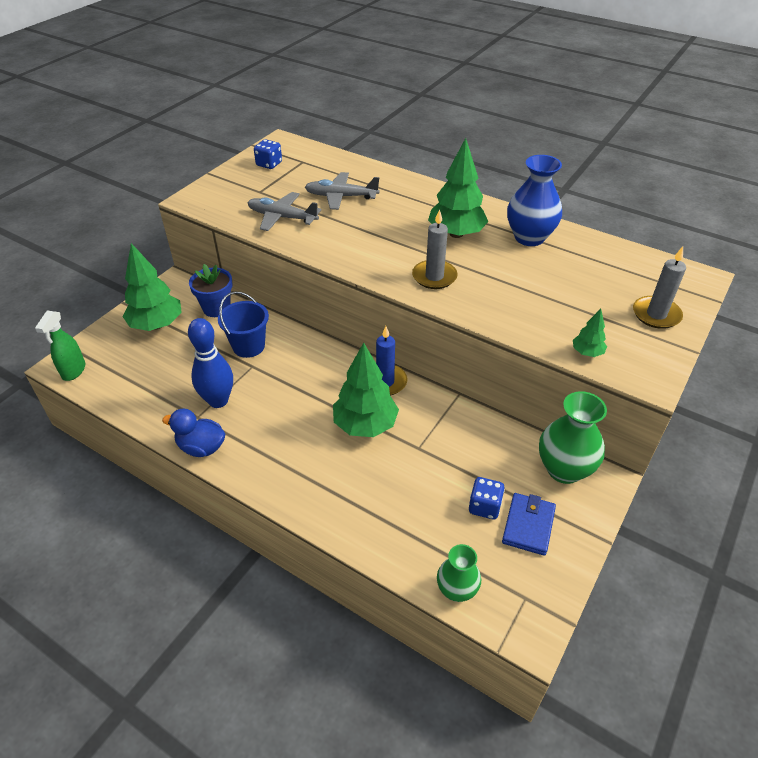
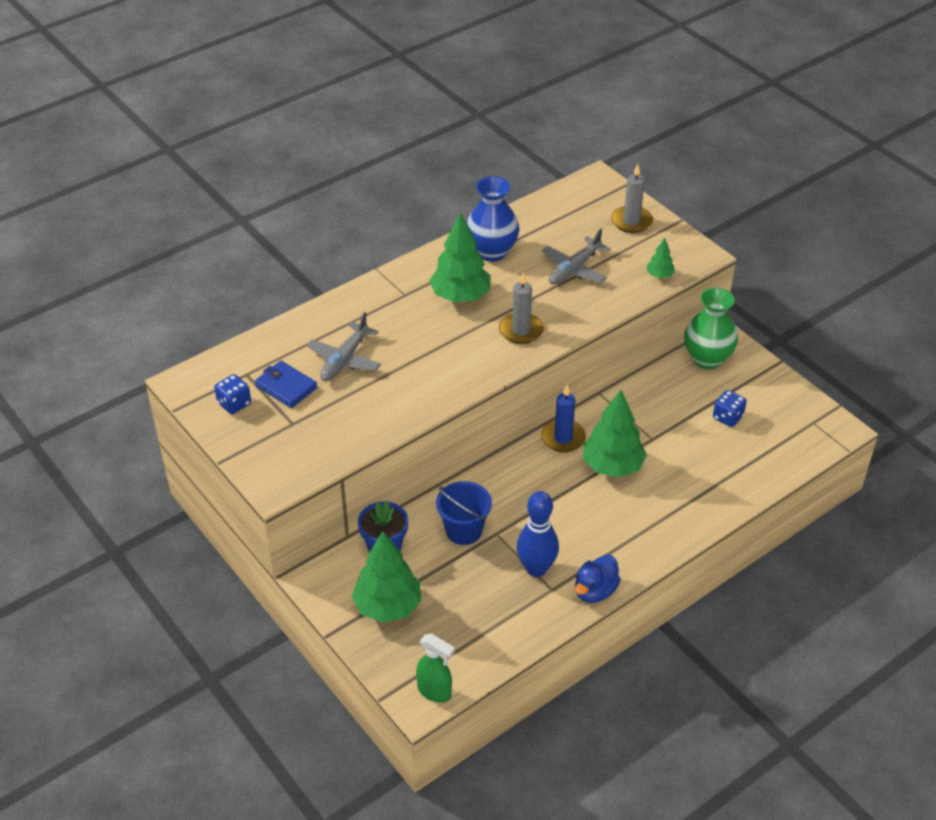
camera: 70 degrees left, 0 degrees up
grey plane [248,192,321,231] -> grey plane moved to [542,229,611,285]
green vase [437,544,481,602] -> none
blue wallet [502,493,556,556] -> blue wallet moved to [255,361,317,408]

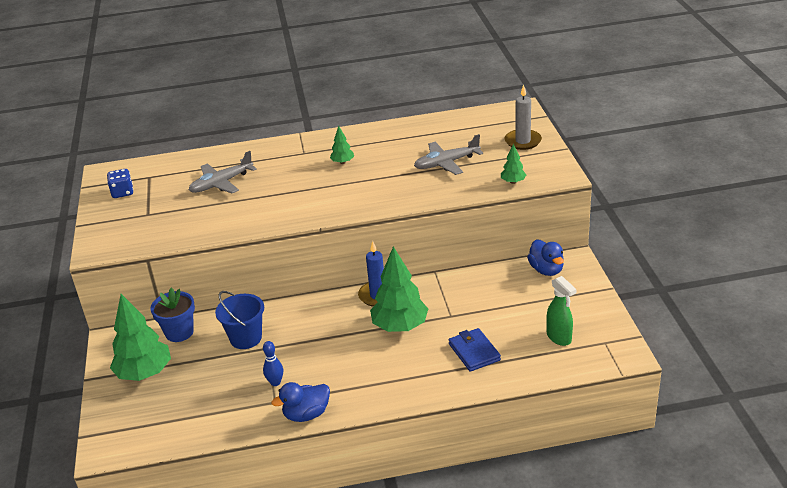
camera: 30 degrees right, 10 degrees down
blue wallet [255,361,317,408] -> blue wallet moved to [449,328,501,372]
green spray bottle [416,634,455,703] -> green spray bottle moved to [546,276,577,346]
green tree [429,212,491,302] -> green tree [330,125,354,164], size x0.47
blue vase [467,176,519,262] -> none
grey candle [499,272,544,344] -> none
blue bowling pin [516,491,559,577] -> blue bowling pin [263,341,283,386], size x0.53
green vase [684,287,738,369] -> blue duck [527,239,564,276]
blue dice [713,390,747,427] -> none

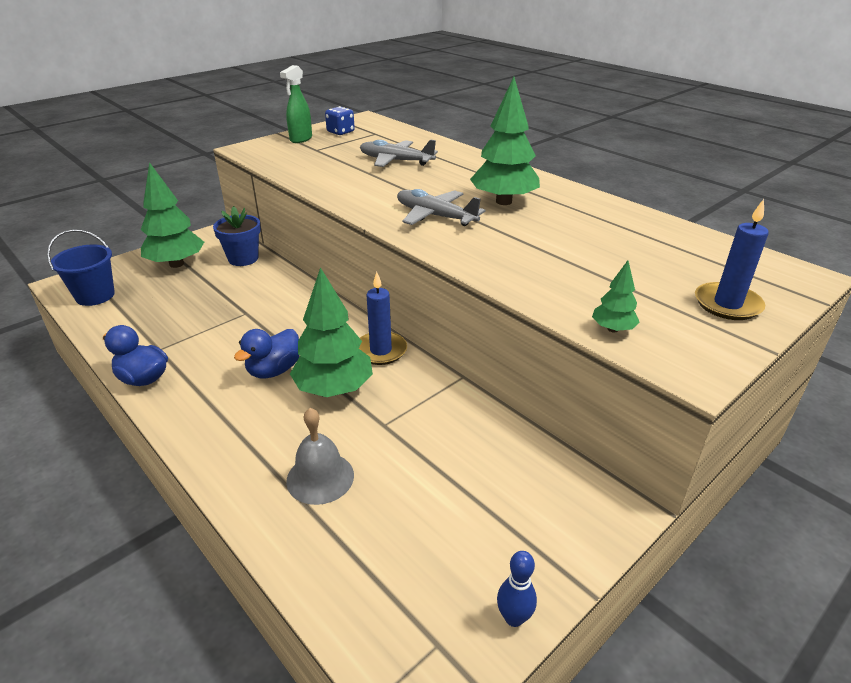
camera: 55 degrees right, 0 degrees up
blue bucket [215,291,264,349] -> blue bucket moved to [47,229,115,306]
blue bowling pin [263,341,283,386] -> blue bowling pin moved to [497,551,537,627]
green tree [330,125,354,164] -> green tree [470,77,540,205], size x2.12
grey plane [414,134,483,175] -> grey plane moved to [397,189,486,226]
blue wallet [449,328,501,372] -> grey bell [286,408,354,505]
grey candle [505,84,542,150] -> blue candle [695,199,769,320]
blue duck [527,239,564,276] -> blue duck moved to [234,329,299,378]
green spray bottle [546,276,577,346] -> green spray bottle moved to [280,65,312,143]

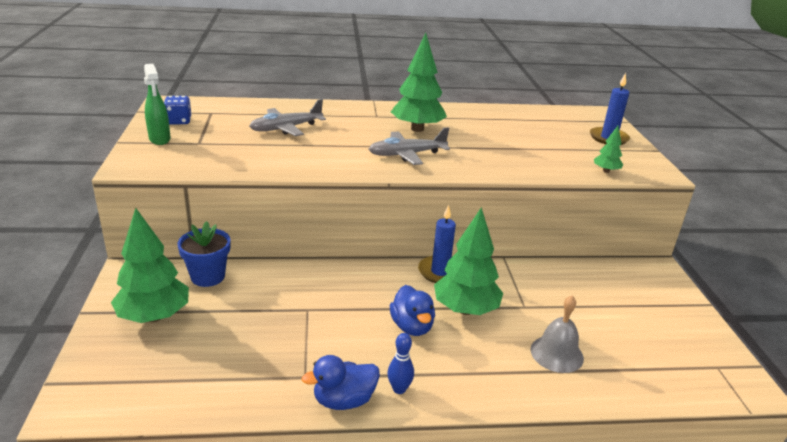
camera: 55 degrees left, 5 degrees down
blue bucket [47,229,115,306] -> none
blue bowling pin [497,551,537,627] -> blue bowling pin moved to [388,333,414,394]

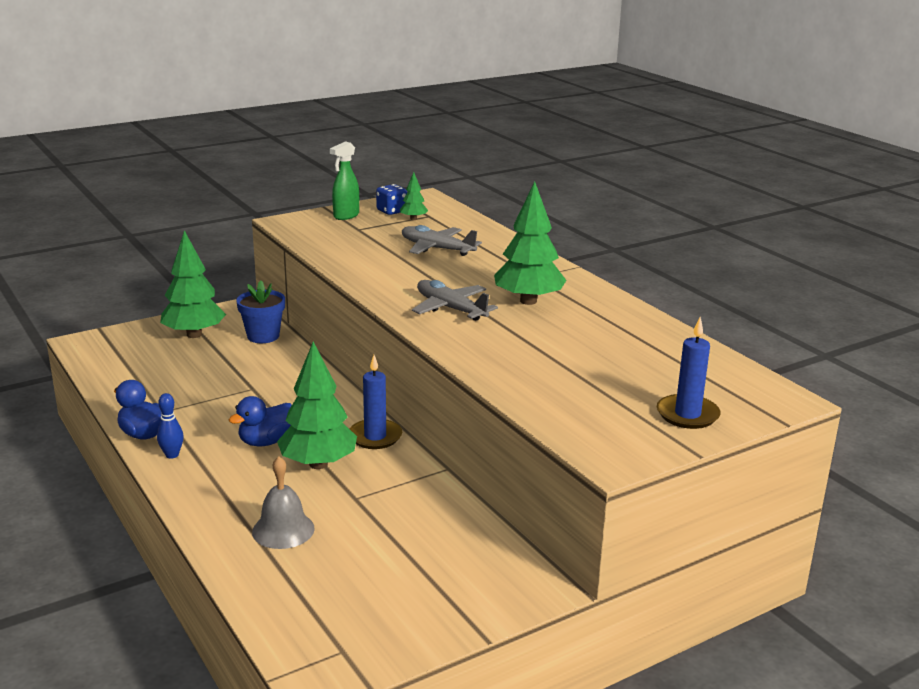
camera: 65 degrees right, 5 degrees down
green tree [594,126,623,173] -> green tree moved to [400,172,428,220]

